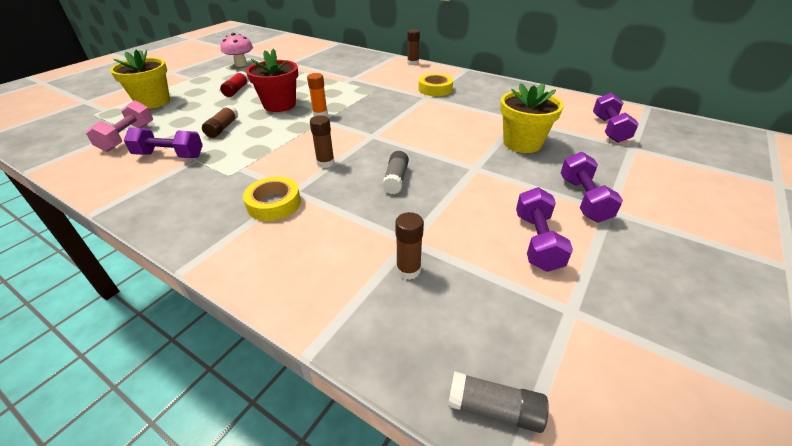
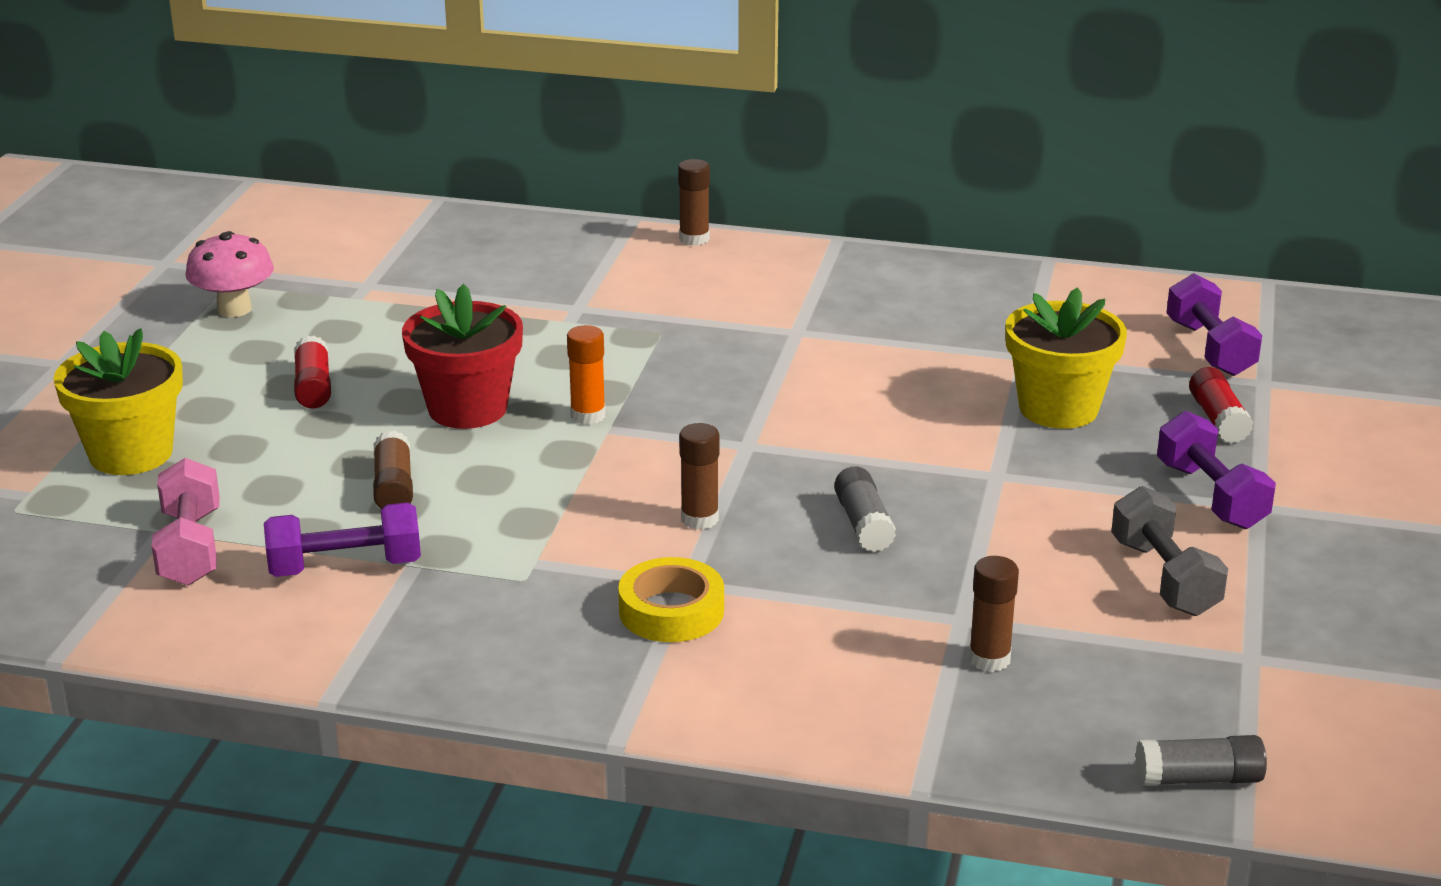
camera: 20 degrees left, 10 degrees down
yellow tape [418,73,453,96] -> none
purple dumbbell [516,187,573,272] -> grey dumbbell [1111,486,1228,616]
none -> red glue stick [1189,367,1253,443]

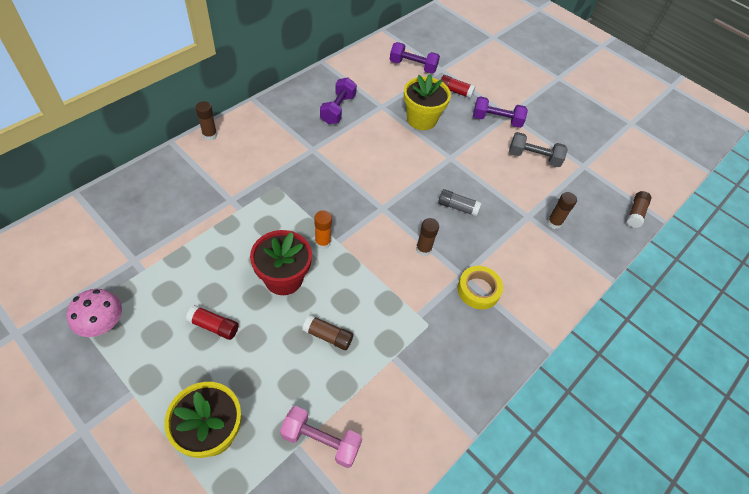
camera: 65 degrees left, 25 degrees up
purple dumbbell [264,502,421,577] -> purple dumbbell moved to [320,78,357,124]
grey glue stick [1136,735,1267,786] -> brown glue stick [627,191,651,228]

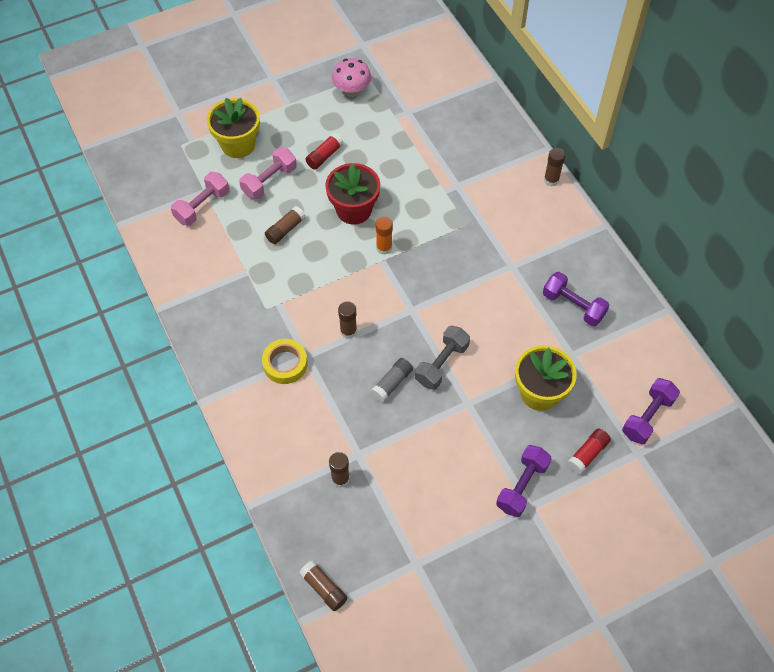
camera: 115 degrees right, 5 degrees up
grey dumbbell [509,132,568,167] -> grey dumbbell moved to [415,326,470,390]
none -> pink dumbbell [239,147,297,199]

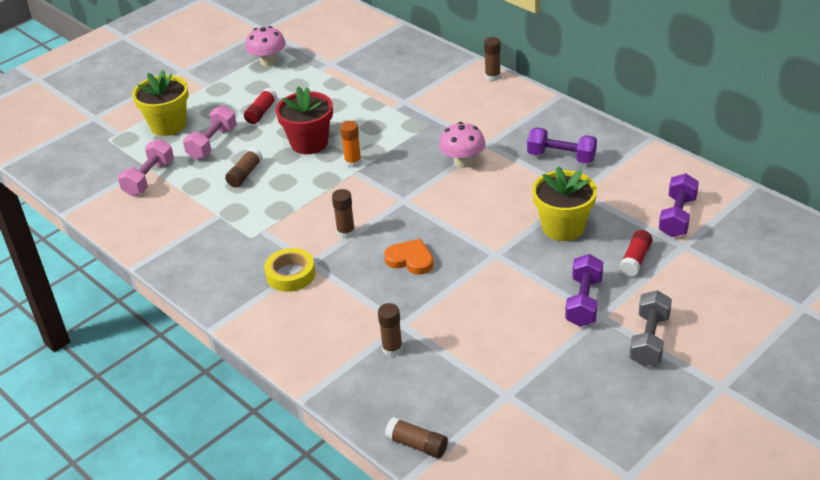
camera: 15 degrees left, 20 degrees down
grey glue stick [371,358,413,402] -> orange heart [384,239,434,275]
grey dumbbell [415,326,470,390] -> grey dumbbell moved to [629,290,672,367]
none -> pink mushroom [439,122,485,168]

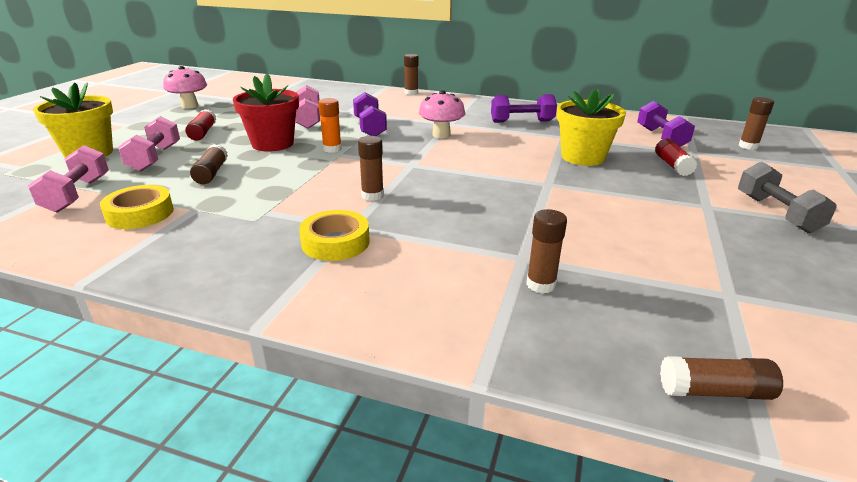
camera: 30 degrees left, 10 degrees down
orange heart [384,239,434,275] -> none
purple dumbbell [565,254,603,327] -> purple dumbbell moved to [353,92,387,136]
none -> yellow tape [100,185,174,229]
none -> pink dumbbell [295,85,320,129]
none -> brown glue stick [739,97,774,150]

